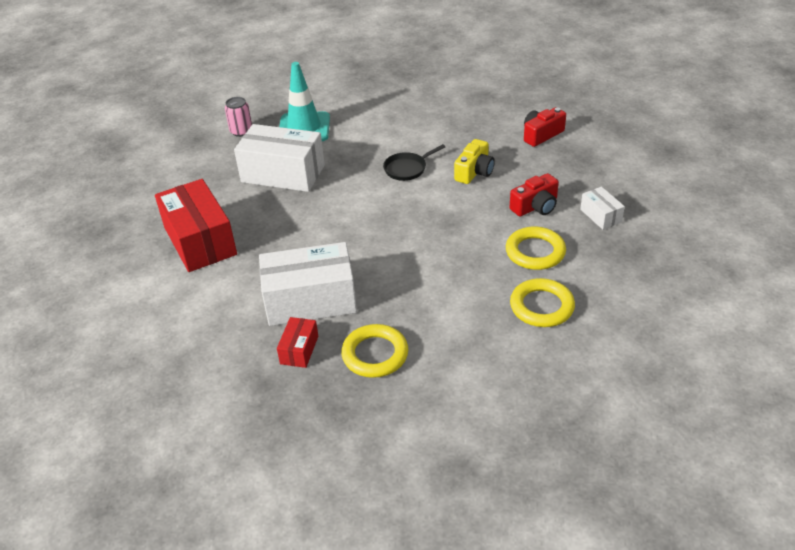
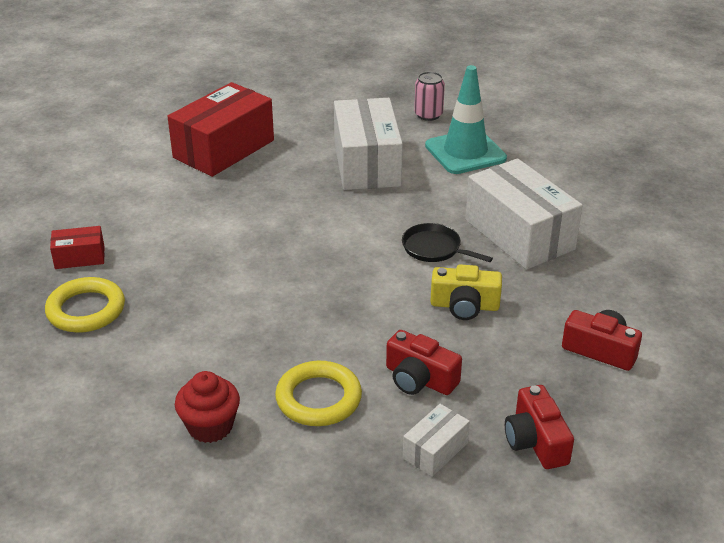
camera: 65 degrees right, 5 degrees down
white box [259,242,357,326] -> white box moved to [465,158,583,270]
yellow ring [510,278,575,327] -> red cupcake [175,371,240,443]
none -> red camera [505,385,574,469]

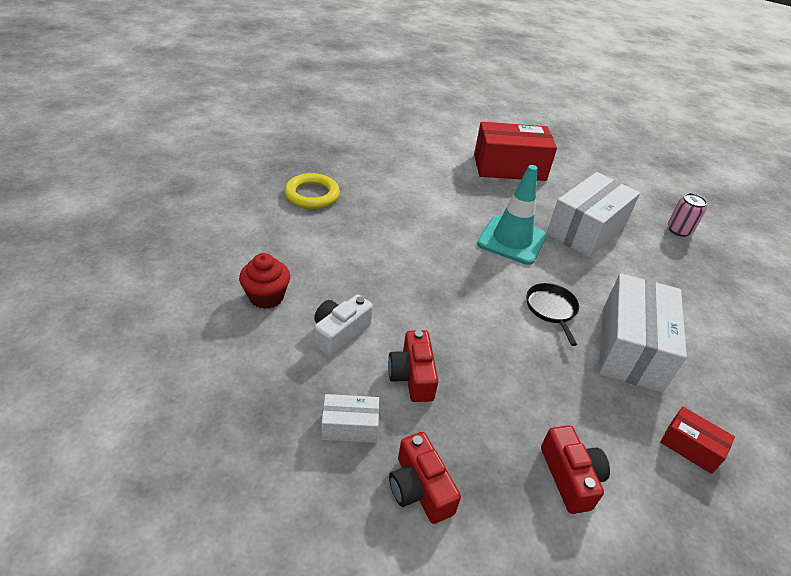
camera: 45 degrees right, 5 degrees up
red box [50,226,105,269] -> red box moved to [660,407,735,474]
yellow ring [275,361,362,426] -> white camera [314,295,373,357]
turquoise traffic cone [425,65,507,174] -> turquoise traffic cone moved to [477,165,547,265]
yellow camera [430,264,502,320] -> none
red camera [505,385,574,469] -> red camera turned 60 degrees counterclockwise [389,432,461,524]

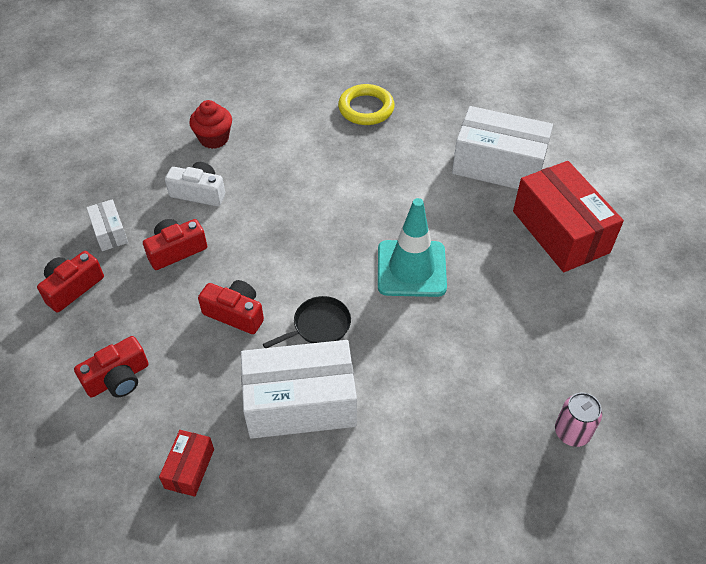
camera: 70 degrees right, 10 degrees up
white box [546,172,640,258] -> white box moved to [452,106,553,189]
none -> red camera [198,280,264,334]

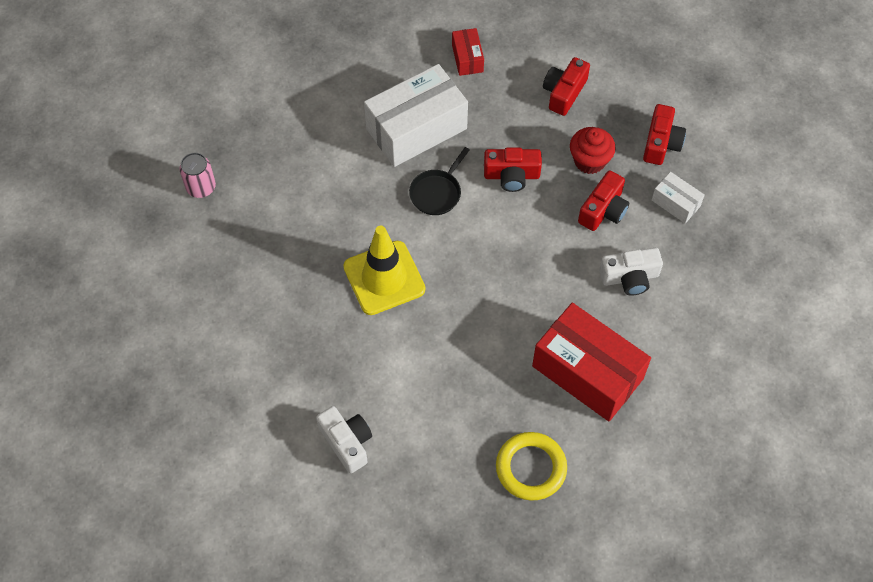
camera: 155 degrees right, 10 degrees up
red cupcake [189,100,232,149] -> red cupcake moved to [570,127,616,174]
turquoise traffic cone [378,198,447,297] -> yellow traffic cone [343,226,426,315]
white box [452,106,553,189] -> white camera [316,406,372,473]
red box [513,161,624,272] -> red box moved to [532,303,651,421]

